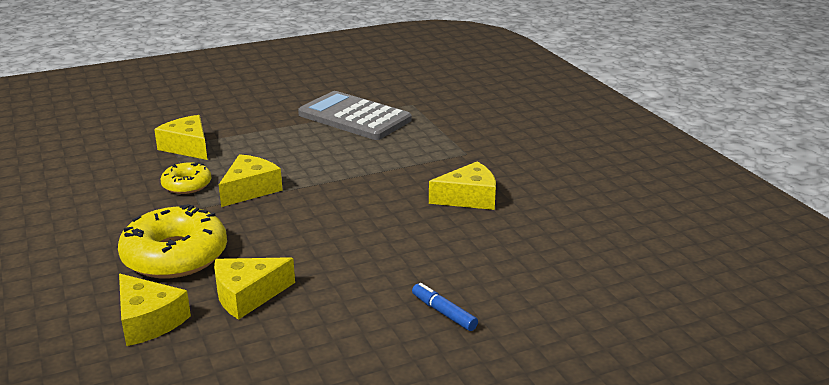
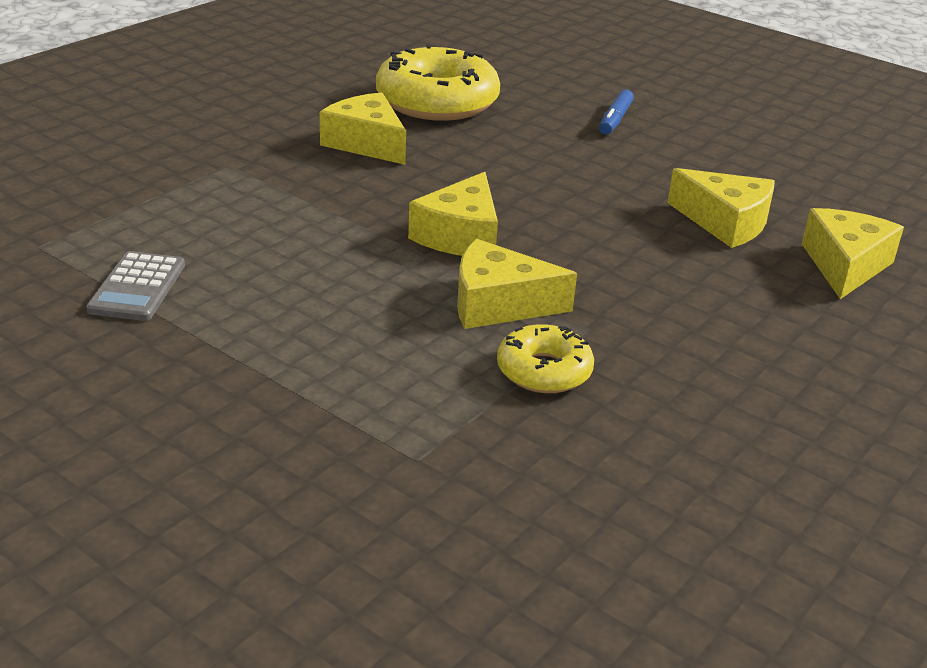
camera: 120 degrees left, 5 degrees up
yellow donut [118,204,227,279] -> yellow donut moved to [376,43,500,121]
yellow cheese [154,115,207,160] -> yellow cheese moved to [408,172,498,256]
grey calculator [298,91,412,140] -> grey calculator [86,251,185,321], size x0.51

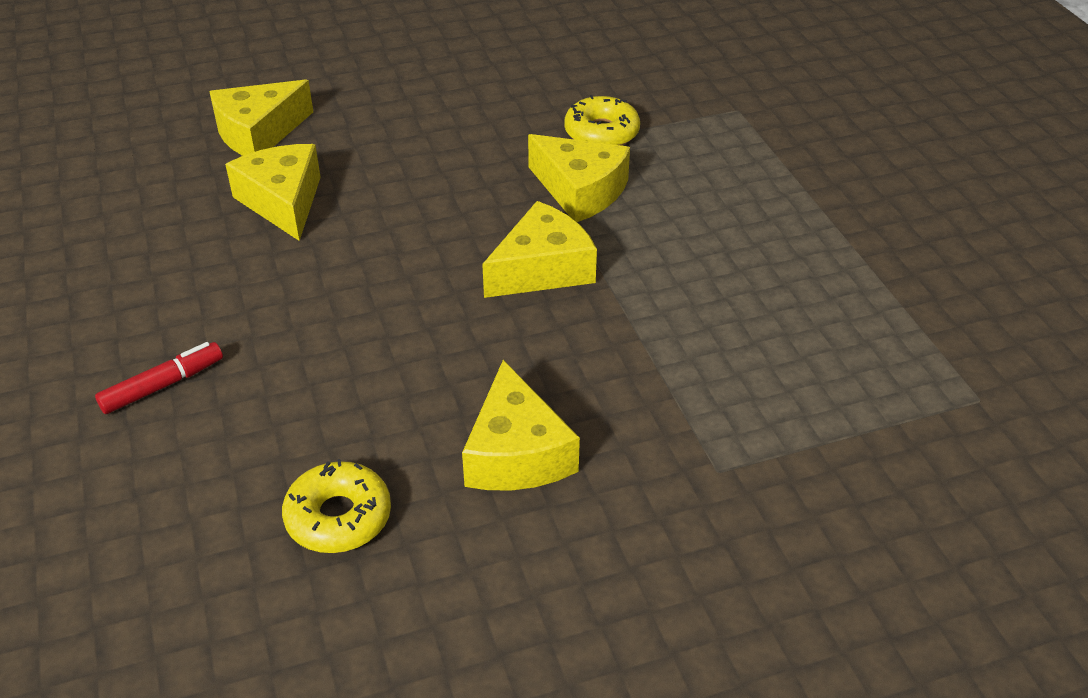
camera: 145 degrees left, 10 degrees up
grey calculator [86,251,185,321] -> none
yellow donut [376,43,500,121] -> yellow donut [282,459,391,553], size x0.54
blue marker [599,90,634,135] -> red marker [95,342,223,414]

